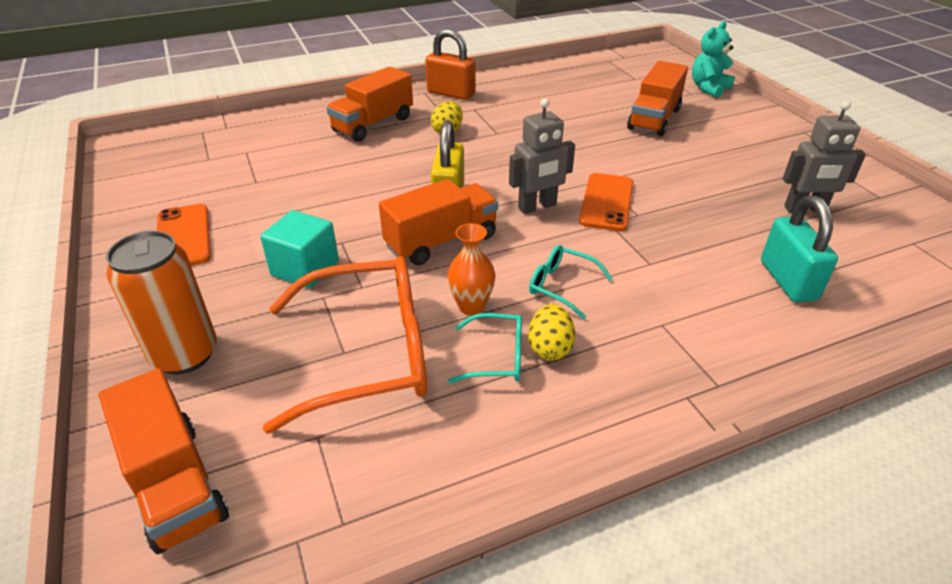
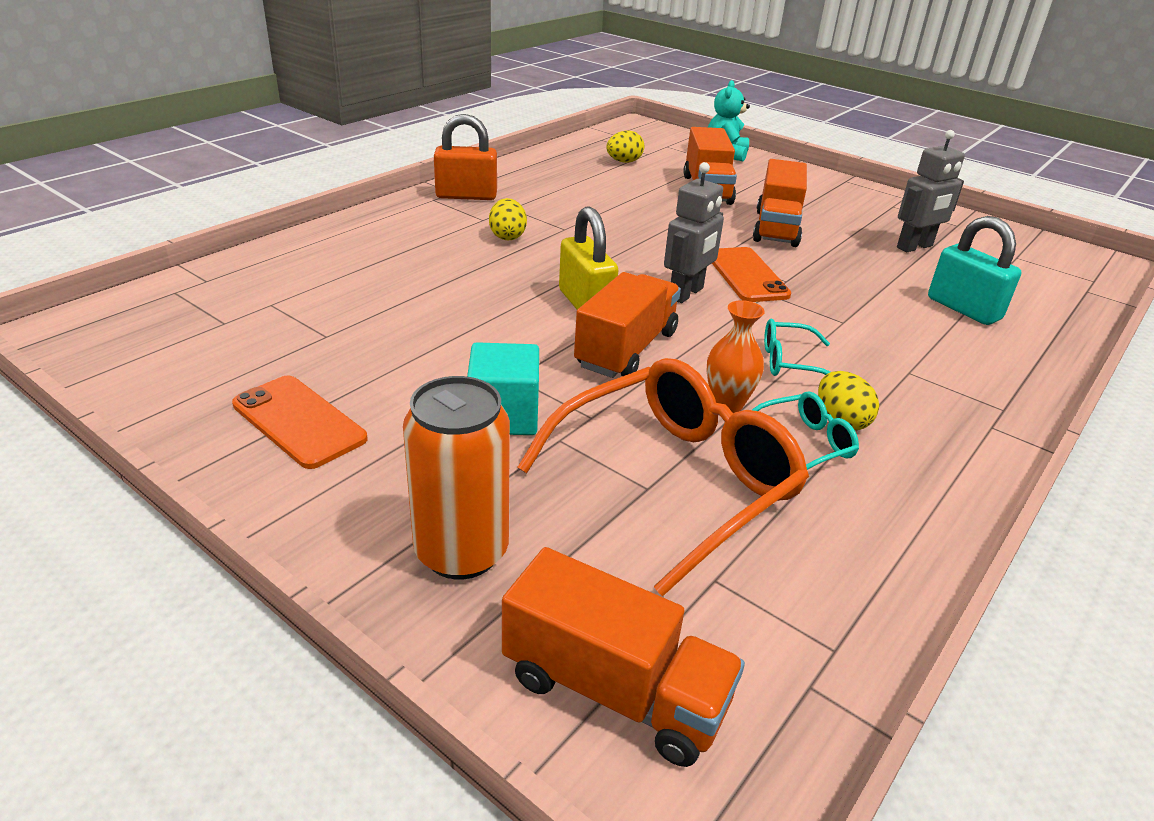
camera: 30 degrees left, 5 degrees down
orange truck [326,66,413,142] -> orange truck moved to [753,159,807,247]
none -> yellow egg [606,130,644,163]

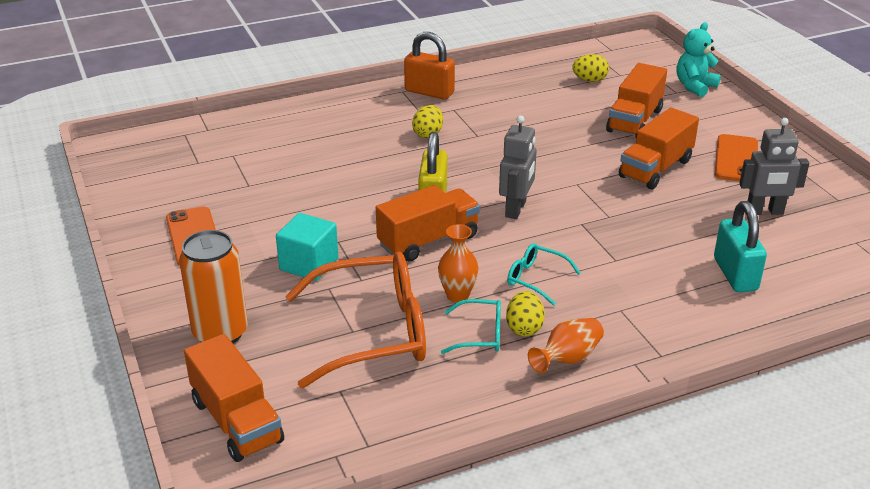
camera: 30 degrees right, 0 degrees up
grey robot [664,162,724,303] -> grey robot turned 45 degrees counterclockwise [499,115,537,219]
orange phone [712,247,791,302] -> orange phone moved to [715,134,758,181]
none -> orange vase [528,318,604,373]

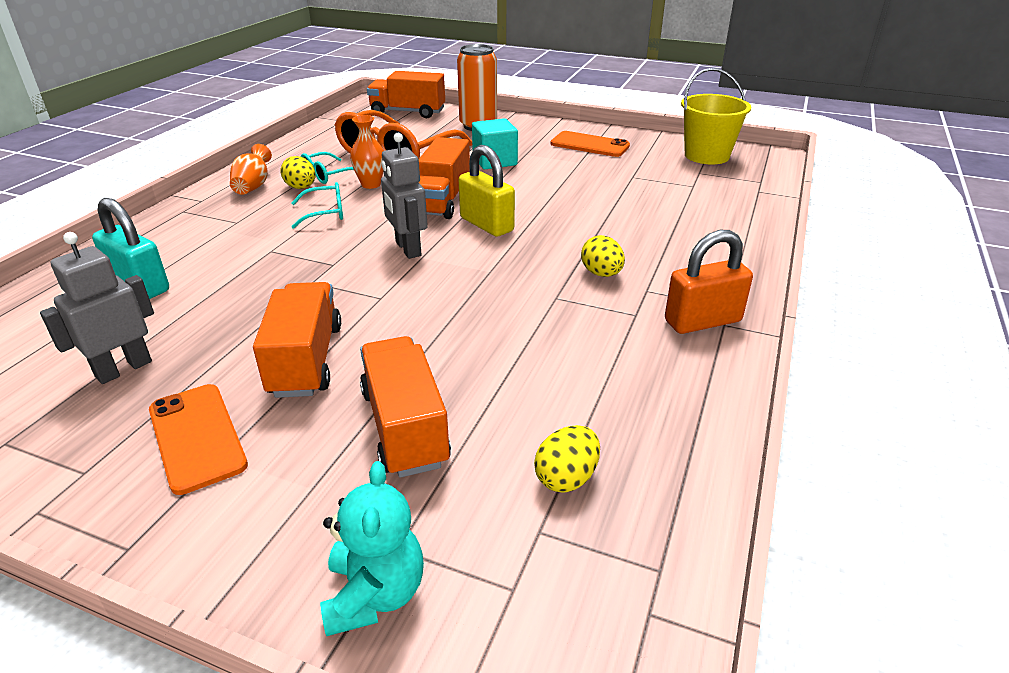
camera: 135 degrees right, 0 degrees up
none -> yellow bucket [681,68,751,164]

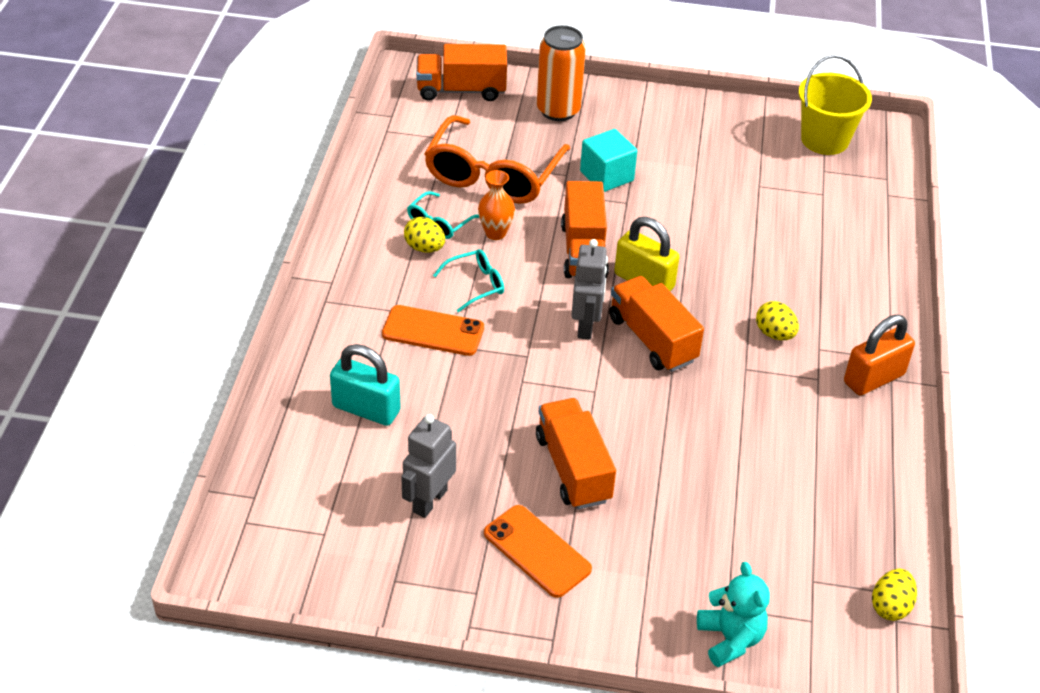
camera: 15 degrees left, 10 degrees up
orange vase [230,144,272,195] -> none
orange truck [360,336,451,478] -> orange truck moved to [609,276,704,372]
grey robot [381,133,428,259] -> grey robot turned 135 degrees counterclockwise [571,239,608,340]
yellow egg [534,425,600,492] -> yellow egg moved to [872,569,917,621]
orange phone [551,131,630,157] -> orange phone moved to [382,305,484,356]

